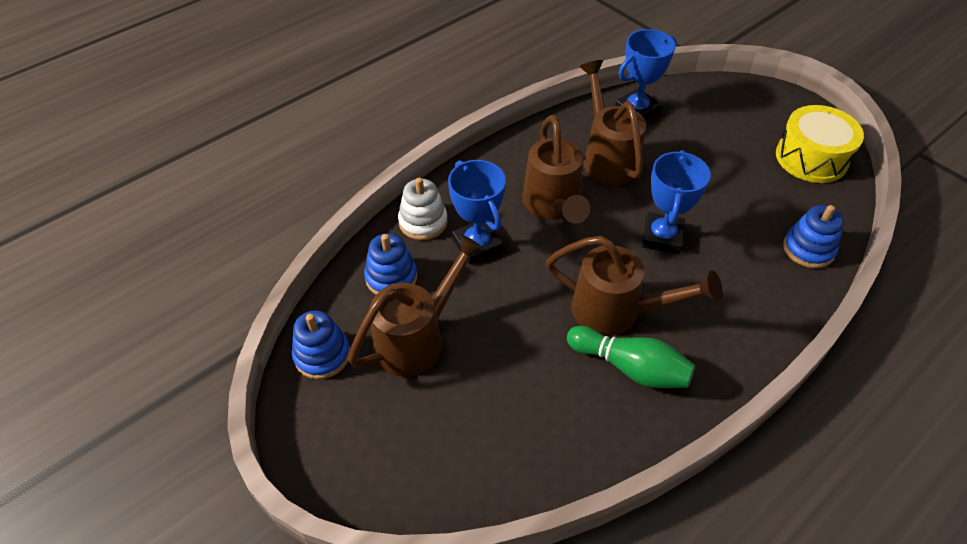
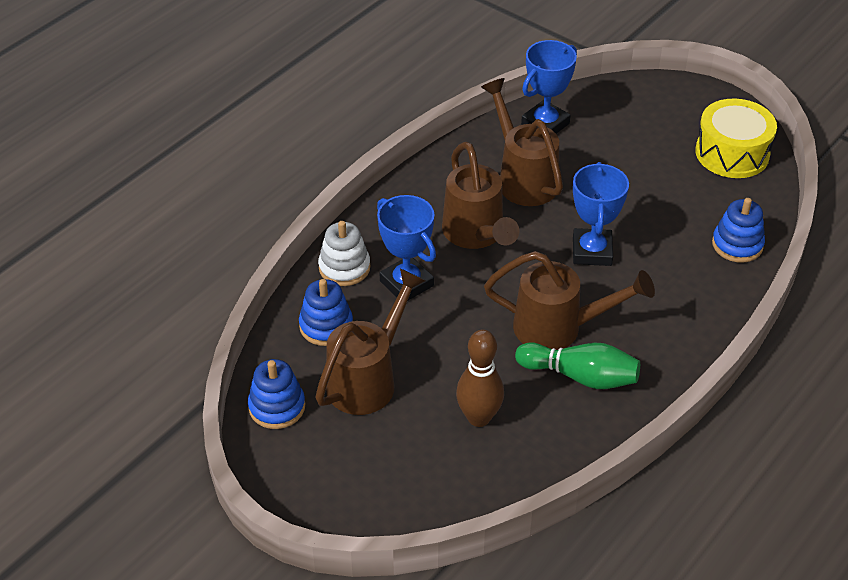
camera: 10 degrees left, 5 degrees down
none -> brown bowling pin [456,329,504,427]

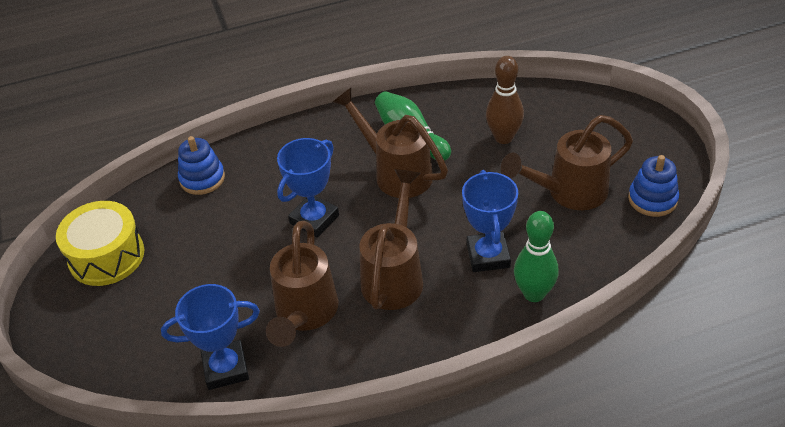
camera: 145 degrees left, 0 degrees up
blue stacking toy [299,279,353,346] -> none
white stacking toy [318,221,370,286] -> green bowling pin [514,211,559,302]

